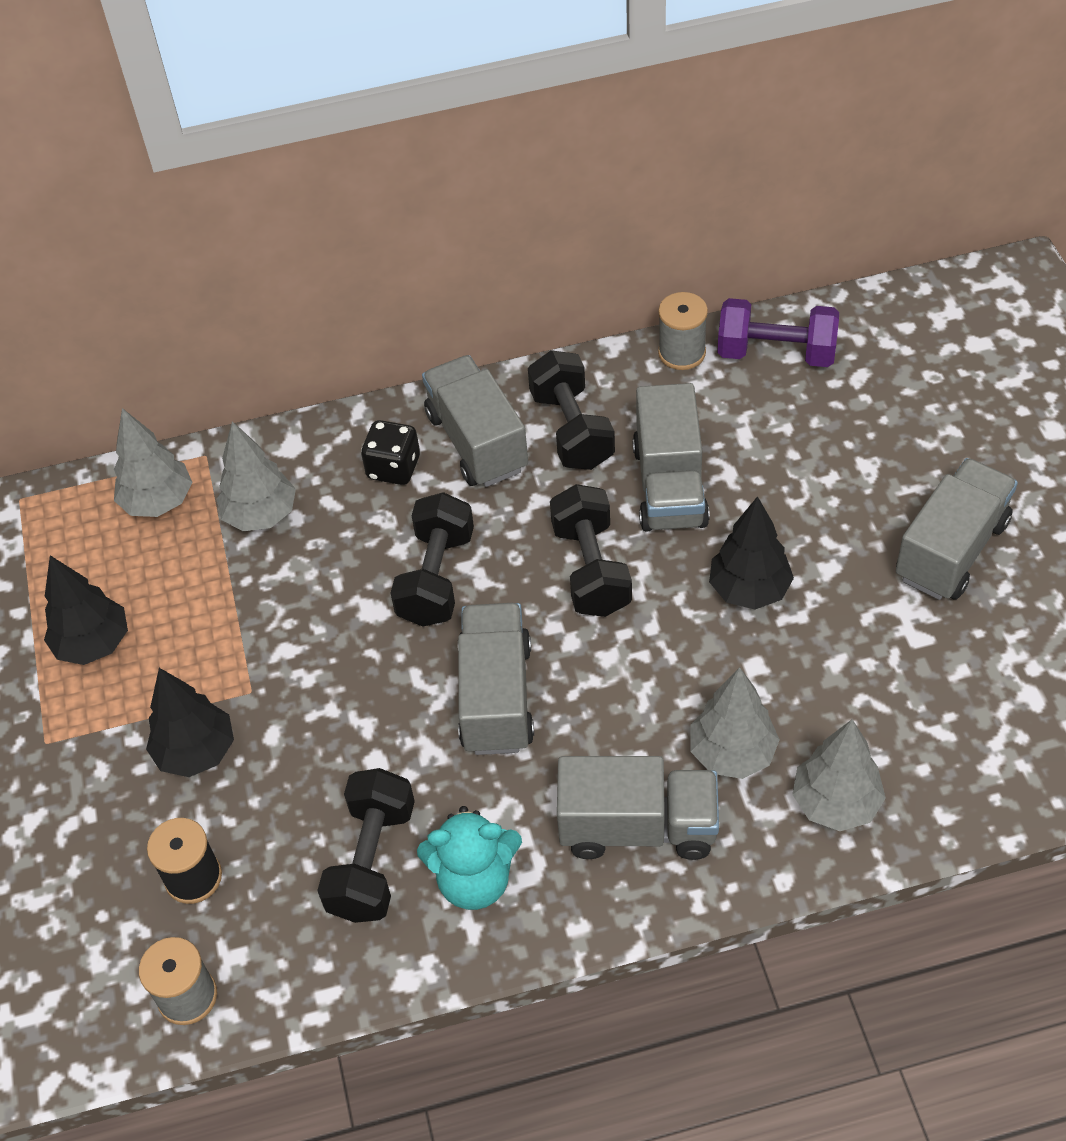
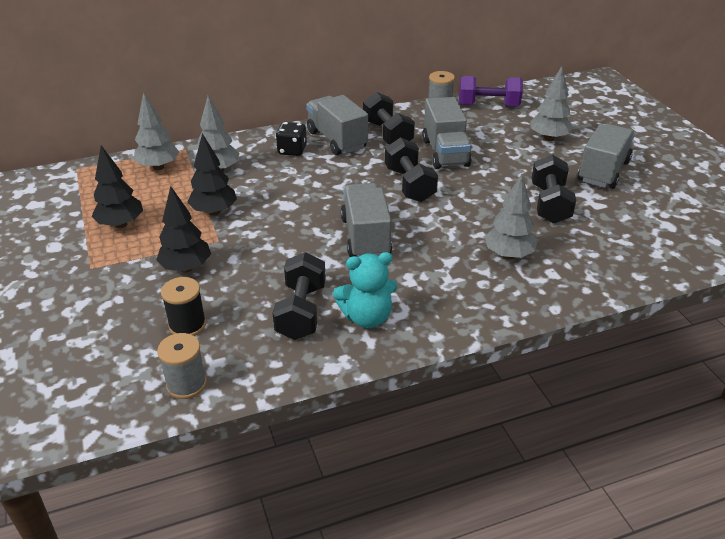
camera: 10 degrees left, 15 degrees down
black dumbbell [391,492,474,627] -> black dumbbell moved to [532,154,576,224]
grey truck [557,756,719,860] -> none
black tree [709,496,794,609] -> black tree moved to [187,133,237,216]
grey tree [792,719,886,831] -> grey tree moved to [530,66,573,141]

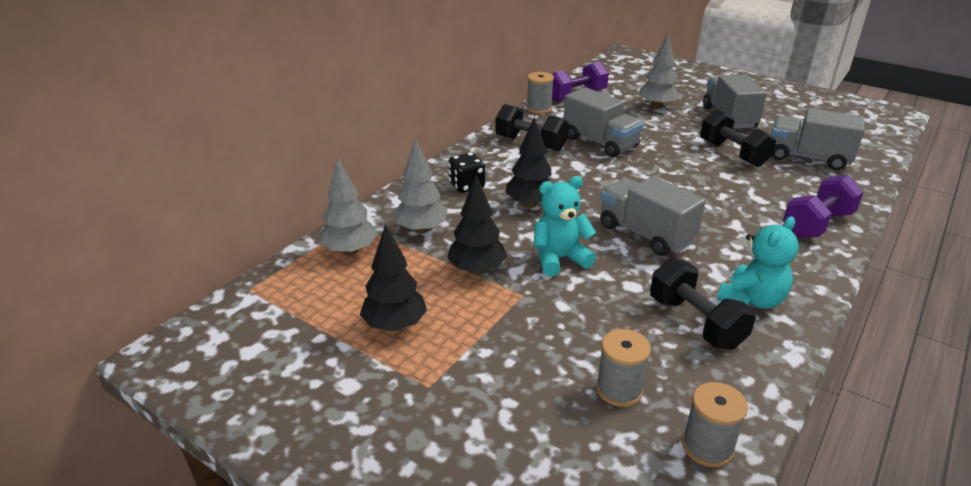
camera: 35 degrees left, 5 degrees down
black tree [156,186,211,272] -> black tree moved to [506,117,553,208]
black spool [161,277,206,336] -> grey spool [596,329,651,407]
grey truck [306,95,368,155] -> grey truck moved to [771,108,865,170]
black dumbbell [385,137,438,202] -> none
grey tree [484,174,538,259] -> none
none -> turquoise teddy bear [534,176,596,276]
none -> purple dumbbell [783,175,864,238]

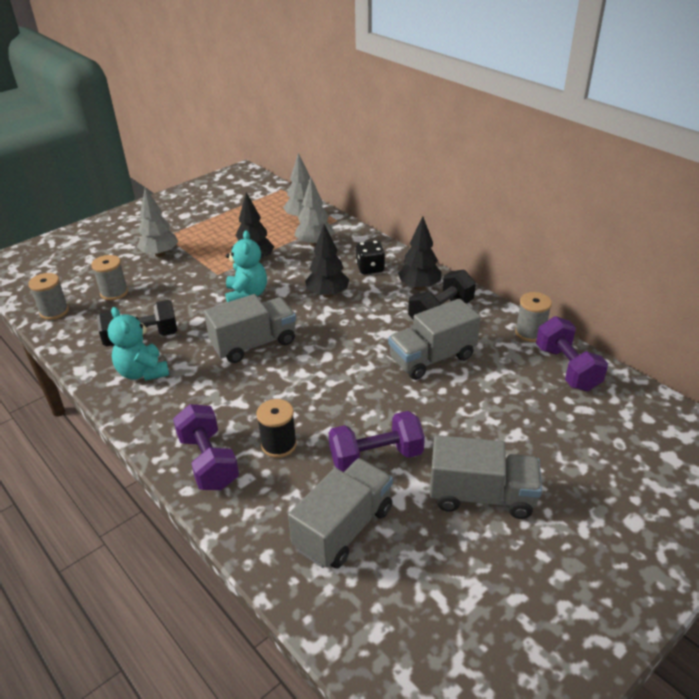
camera: 105 degrees right, 5 degrees up
black tree [360,224,427,331] -> black tree moved to [398,216,441,290]
grey tree [639,34,680,109] -> grey tree moved to [137,187,178,257]
black dumbbell [700,109,776,167] -> purple dumbbell [329,411,425,472]
none -> black spool [256,399,297,458]

